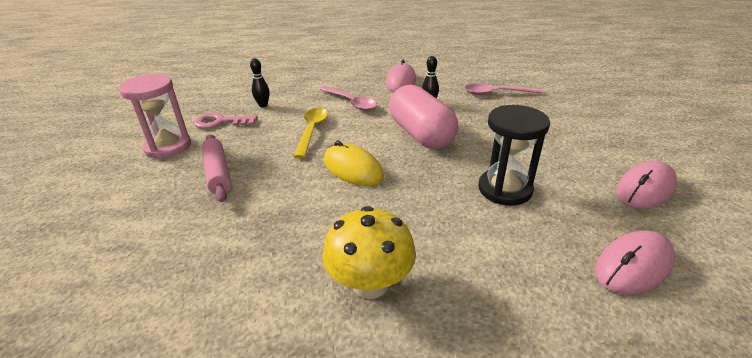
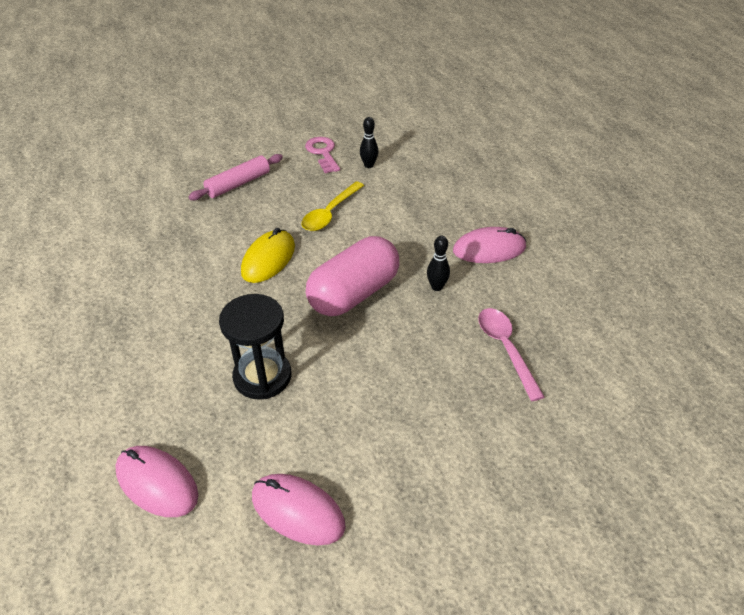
camera: 70 degrees right, 10 degrees up
pink hourglass [119,74,191,158] -> none
yellow spoon [294,108,328,158] -> yellow spoon turned 135 degrees clockwise [302,182,364,231]
pink spoon [319,86,377,111] -> none
yellow mushroom [323,206,416,299] -> none

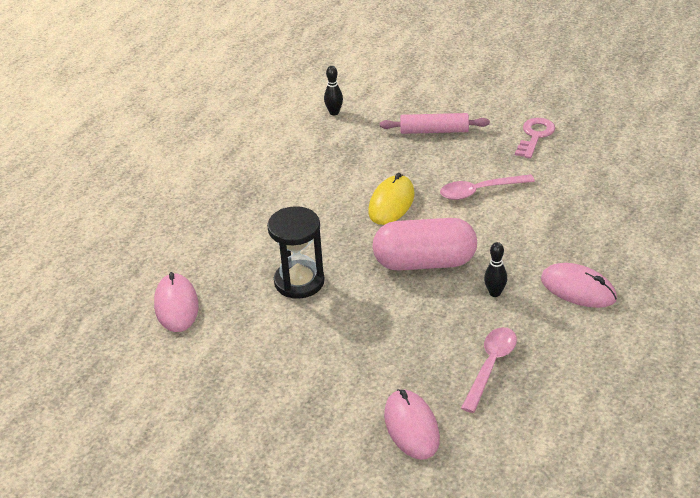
camera: 45 degrees right, 5 degrees down
yellow mouse [241,228,295,283] -> yellow mouse turned 45 degrees counterclockwise [368,173,415,225]
pink mouse [252,474,346,545] -> pink mouse moved to [384,389,440,460]
yellow spoon [302,182,364,231] -> pink spoon [440,174,535,200]
black bowling pin [360,117,378,168] -> black bowling pin moved to [324,66,343,115]

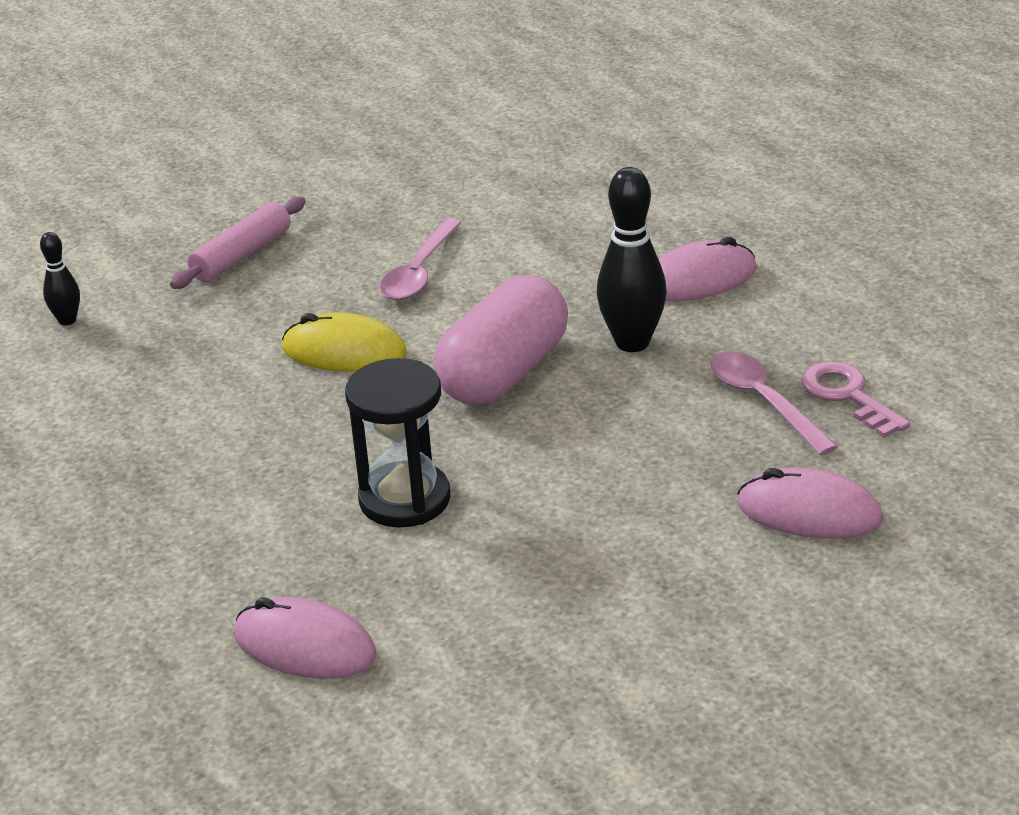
camera: 55 degrees left, 5 degrees down
yellow mouse [368,173,415,225] -> yellow mouse turned 45 degrees counterclockwise [282,312,406,372]
black bowling pin [484,242,507,297] -> black bowling pin [597,167,667,352], size x1.86
pink key [515,118,555,159] -> pink key moved to [802,361,910,438]

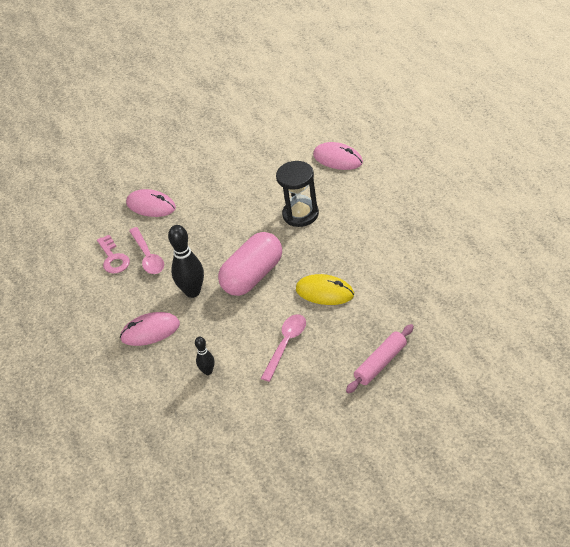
camera: 170 degrees left, 10 degrees up
black bowling pin [40,232,80,325] -> black bowling pin moved to [195,336,215,375]

